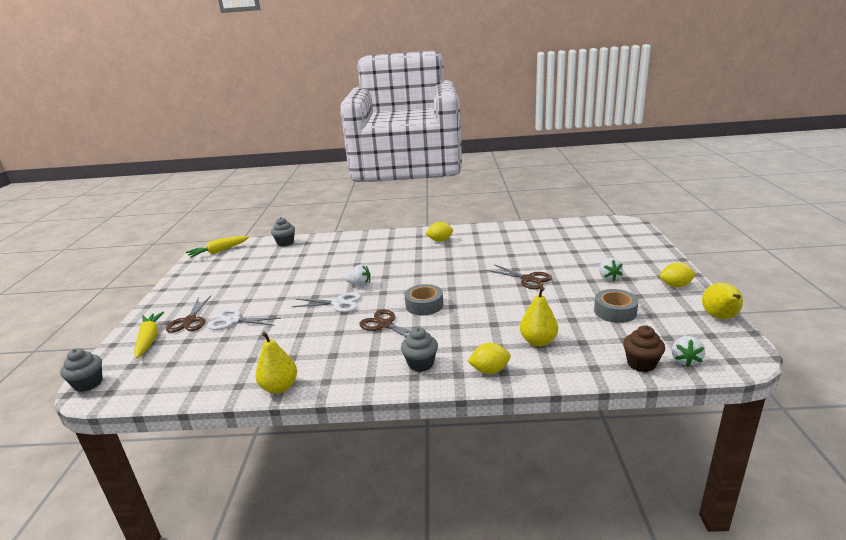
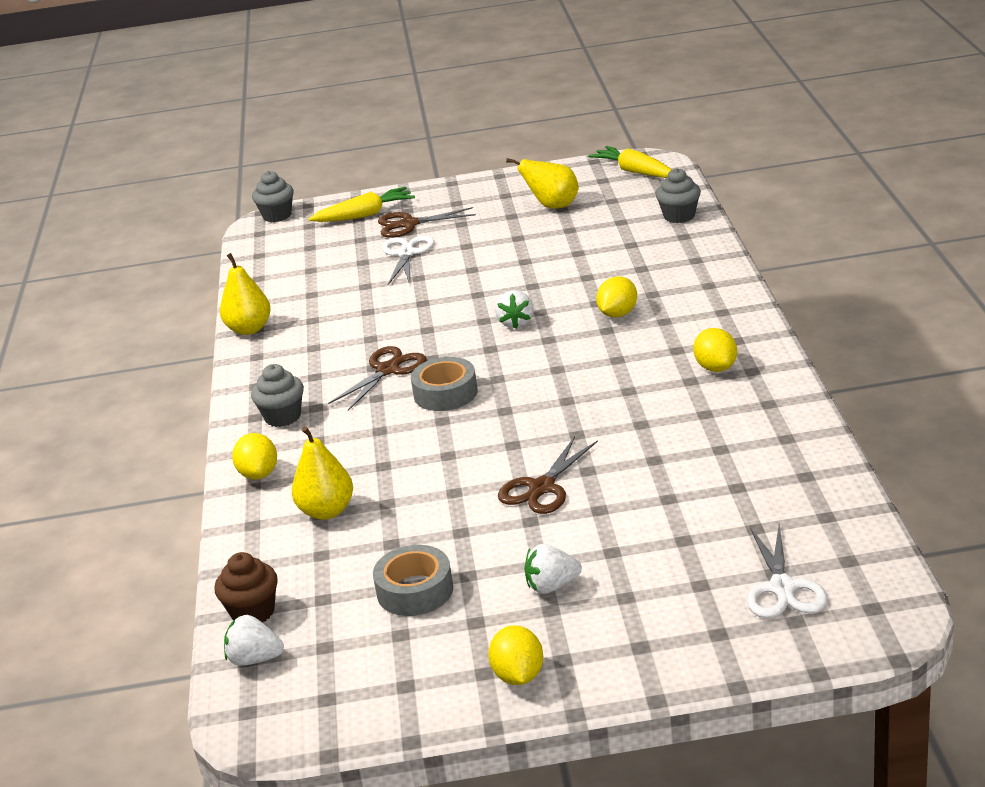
camera: 85 degrees right, 5 degrees up
white scissors [292,292,361,312] -> white scissors moved to [747,524,828,618]
yellow pear [702,283,743,319] -> yellow pear moved to [506,158,579,209]
none -> yellow lemon [596,276,637,317]

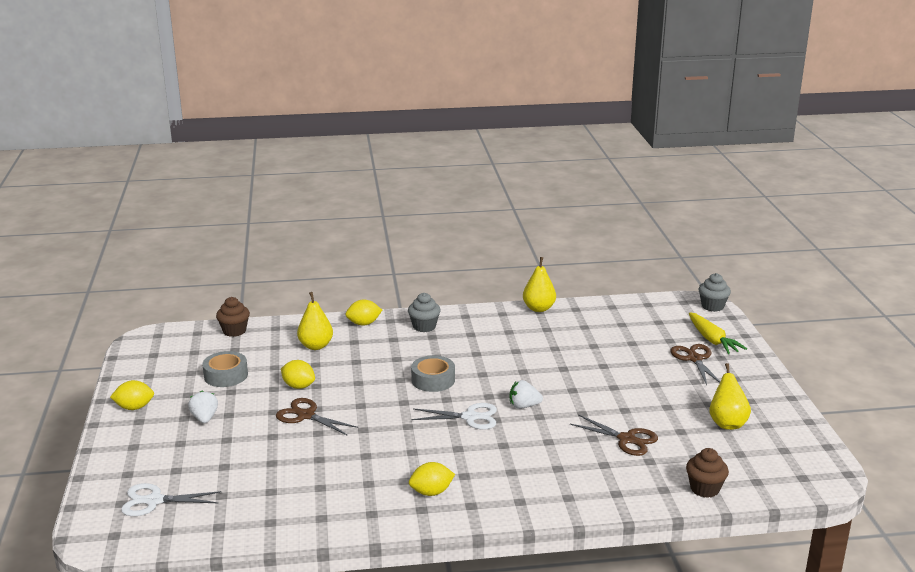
camera: 85 degrees right, 5 degrees down
white strawberry [224,615,284,666] -> none
brown scissors [328,346,426,411] -> brown scissors moved to [570,414,658,456]
white scissors [382,235,435,285] -> white scissors moved to [411,403,497,430]
yellow carrot [588,146,672,178] -> none
yellow lemon [596,276,637,317] -> yellow lemon moved to [281,360,315,389]
grey cupcake [656,168,701,223] -> brown cupcake [686,448,729,498]

